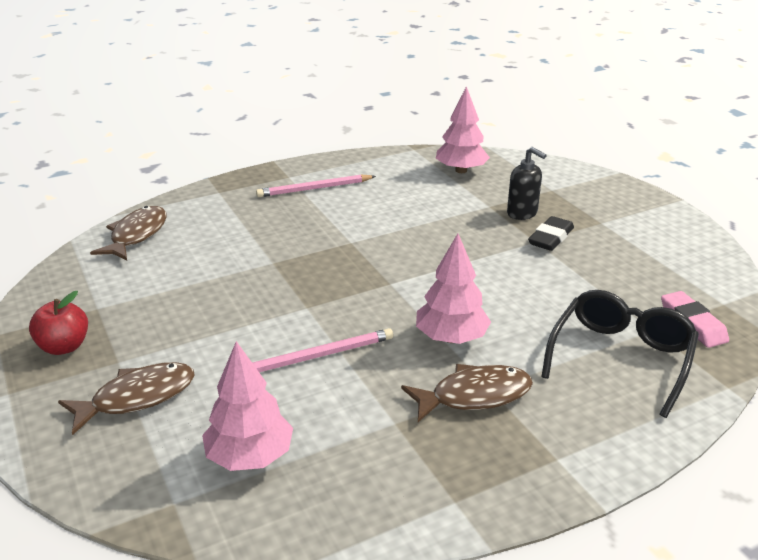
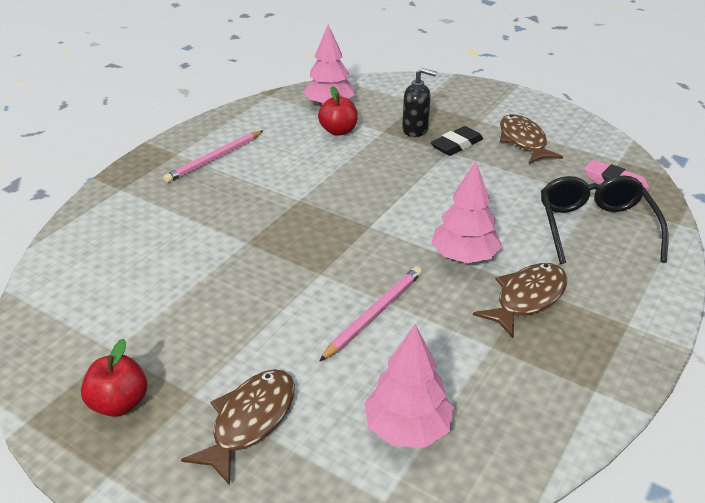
camera: 30 degrees left, 5 degrees up
brown fish [90,206,167,260] -> brown fish moved to [500,114,563,164]
black eraser [528,216,574,251] -> black eraser turned 45 degrees clockwise [431,126,483,156]
none -> red apple [318,86,358,136]

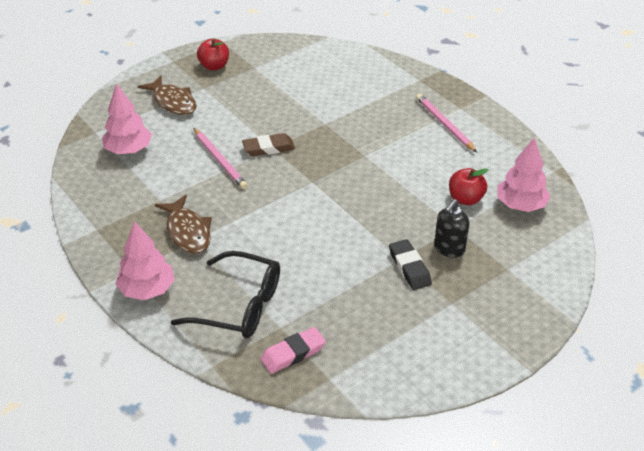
camera: 110 degrees right, 5 degrees up
pink tree [431,161,502,263] -> pink tree moved to [115,221,175,300]
brown fish [500,114,563,164] -> none
none -> brown eraser [242,133,295,156]

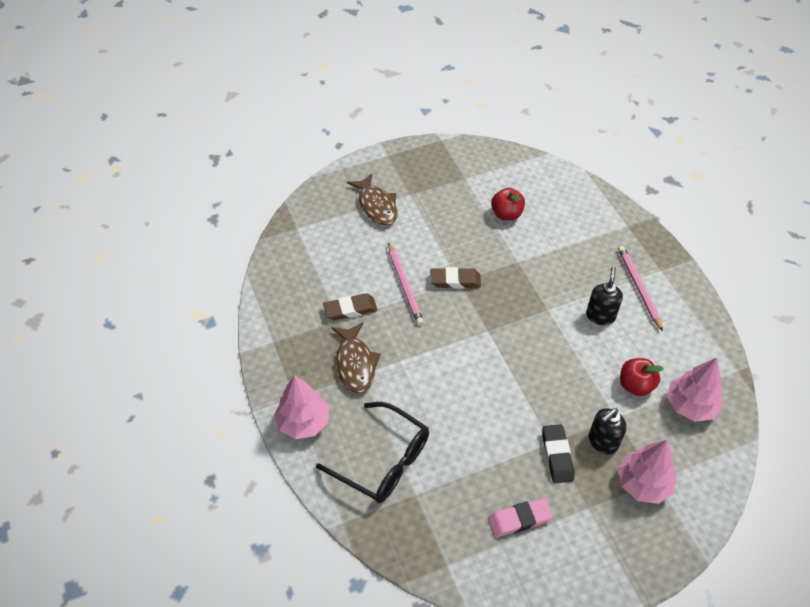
camera: 15 degrees right, 10 degrees up
pink tree [102,83,152,154] -> pink tree moved to [618,440,677,504]
red apple [197,39,229,71] -> red apple moved to [491,188,525,220]
pink eraser [260,327,326,374] -> pink eraser moved to [488,498,553,538]
none -> brown eraser [323,293,378,321]
none -> black soap dispenser [586,267,623,325]

